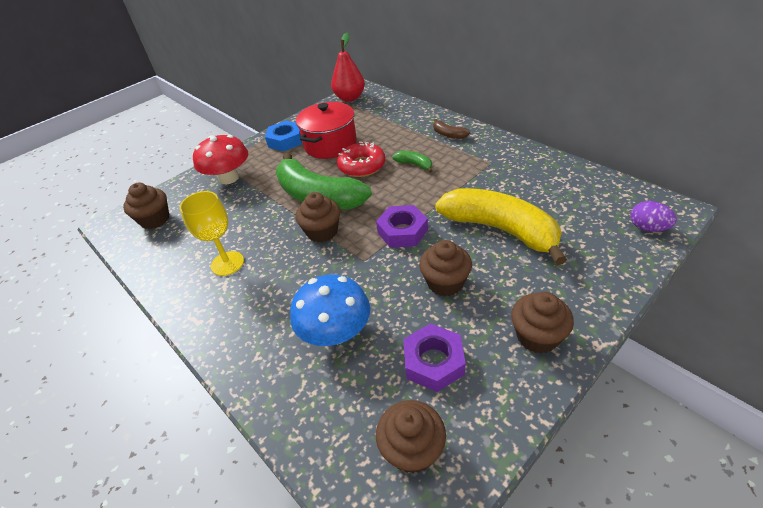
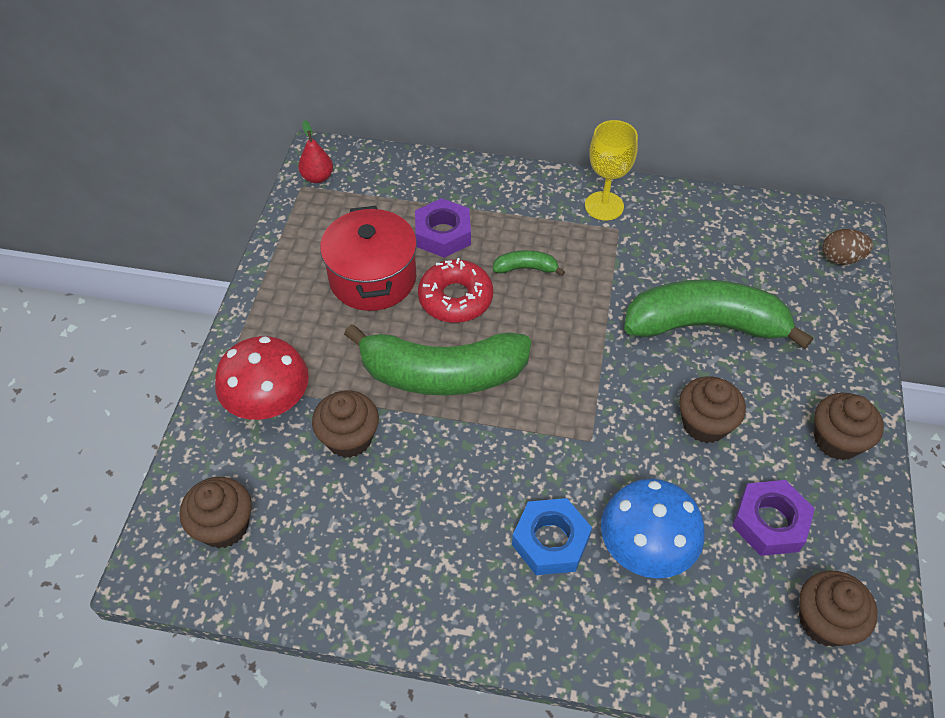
camera: 40 degrees left, 10 degrees up
yellow goblet [179,191,244,276] -> yellow goblet moved to [585,120,638,221]
blue nut [265,121,302,151] -> blue nut moved to [512,498,592,575]
brown cupcake [296,192,340,243] -> brown cupcake moved to [312,391,379,458]
red pear [331,33,365,102] -> red pear [298,121,333,183], size x0.60
purple nut [376,205,428,248] -> purple nut moved to [415,198,471,258]
brown banana [433,119,471,139] -> none
yellow banana [435,188,567,265] -> green banana [624,279,813,349]
purple egg [630,201,677,232] -> brown egg [823,229,873,265]

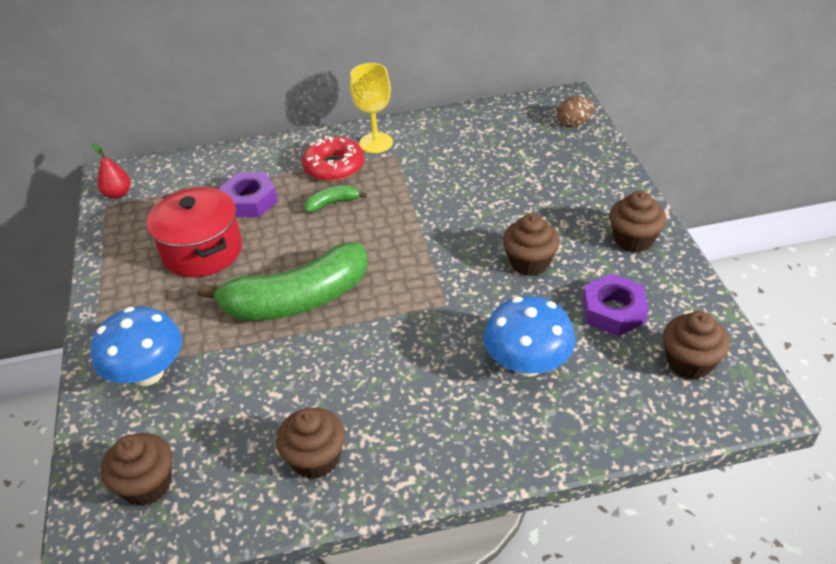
camera: 20 degrees left, 10 degrees down
red mushroom [215,336,309,420] -> blue mushroom [91,307,182,386]
brown cupcake [312,391,379,458] -> brown cupcake moved to [276,408,345,479]
red donut [418,258,493,323] -> red donut moved to [302,136,364,182]
blue nut [512,498,592,575] -> none
green banana [624,279,813,349] -> none

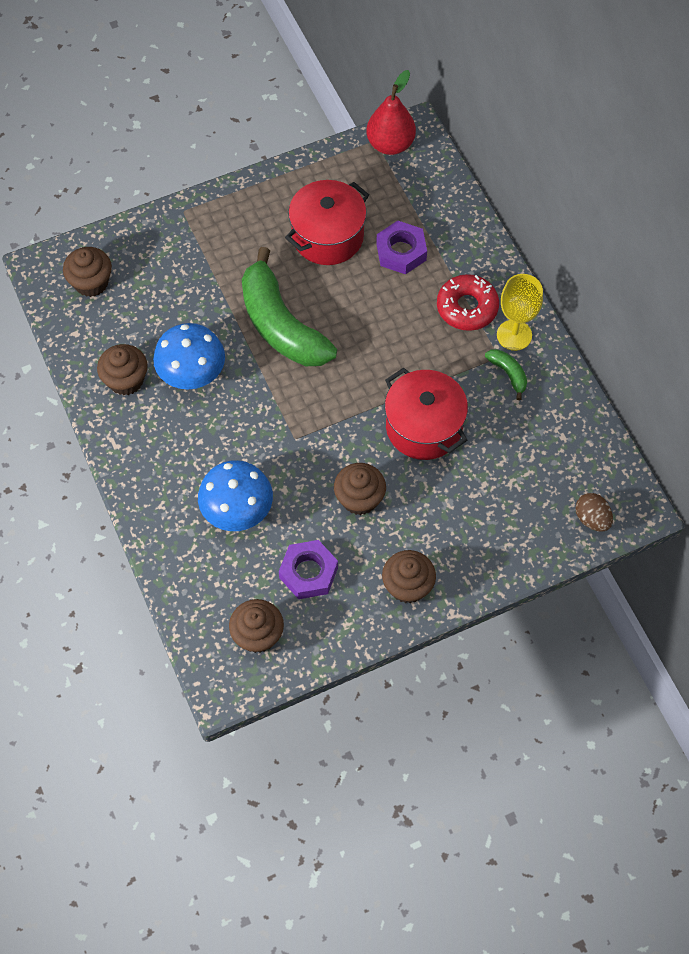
camera: 75 degrees right, 20 degrees up
blue mushroom [91,307,182,386] -> blue mushroom moved to [153,323,225,389]
red pear [92,143,131,199] -> red pear [366,70,416,155], size x1.67
green banana [304,185,367,213] -> green banana moved to [485,349,527,400]
none -> red pot [385,368,468,460]

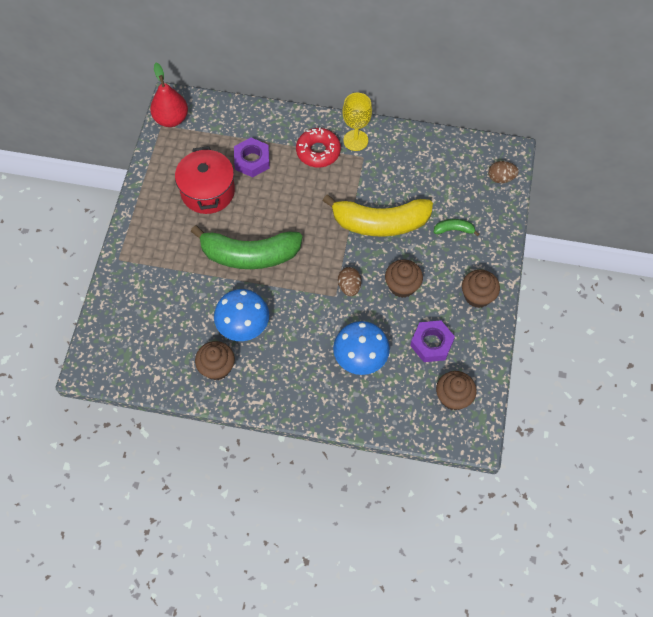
camera: 55 degrees left, 0 degrees up
brown cupcake [63,247,112,297] -> none
red pot [385,368,468,460] -> yellow banana [323,195,433,237]
green banana [485,349,527,400] -> green banana moved to [434,219,479,236]
none -> brown egg [338,267,361,296]

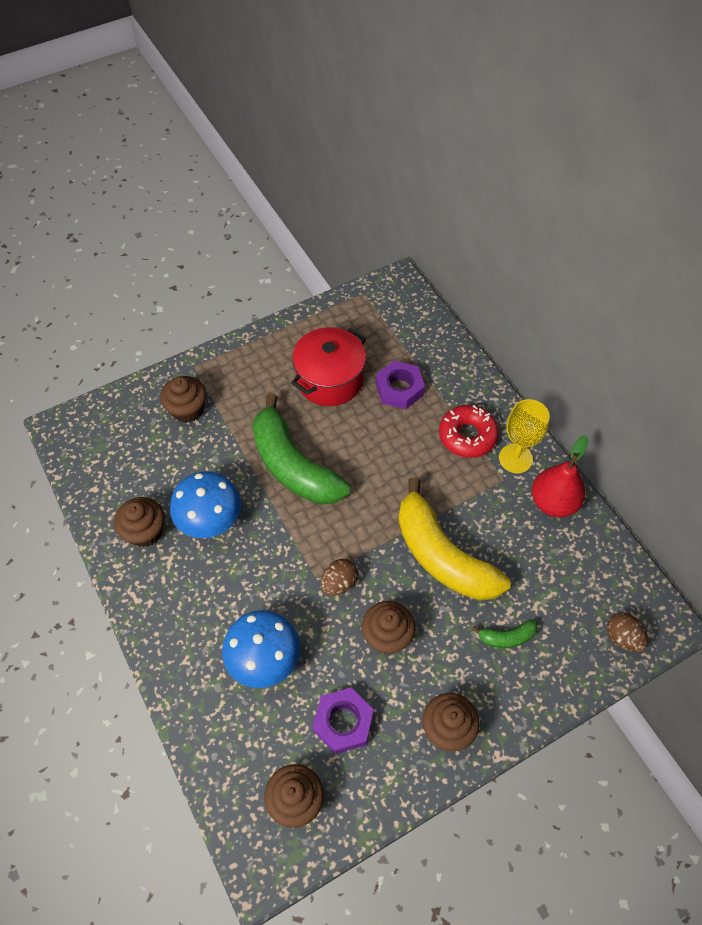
camera: 50 degrees right, 5 degrees down
red pear [150,63,188,127] -> red pear moved to [532,435,588,517]
green banana [434,219,479,236] -> green banana turned 120 degrees clockwise [472,620,538,648]
none -> brown cupcake [160,376,206,423]

